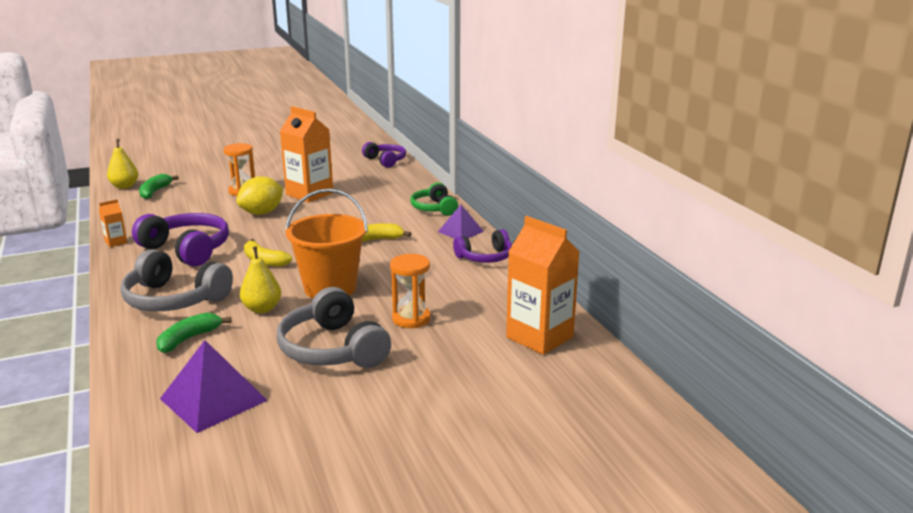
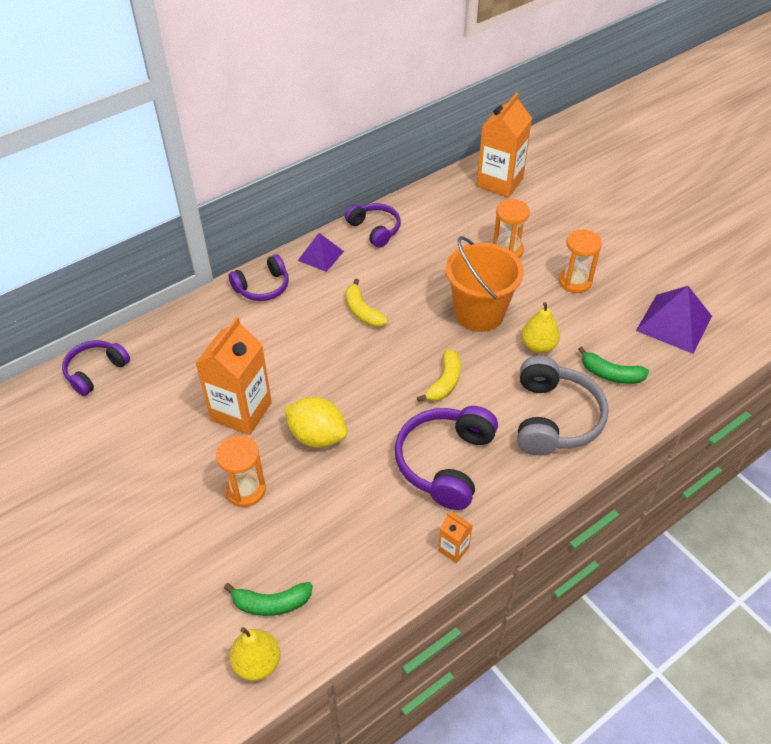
camera: 105 degrees left, 25 degrees up
grey headphones [276,287,391,368] -> orange hourglass [559,229,602,293]
green headphones [410,182,458,216] -> purple headphones [228,254,289,301]

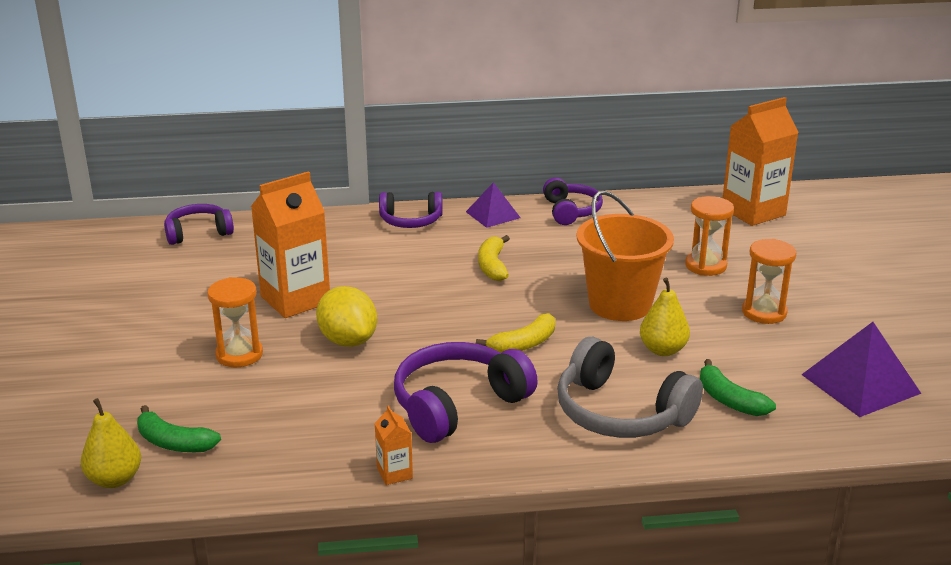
camera: 30 degrees right, 20 degrees down
grey headphones [517,356,609,455] -> grey headphones turned 90 degrees clockwise [557,337,703,438]

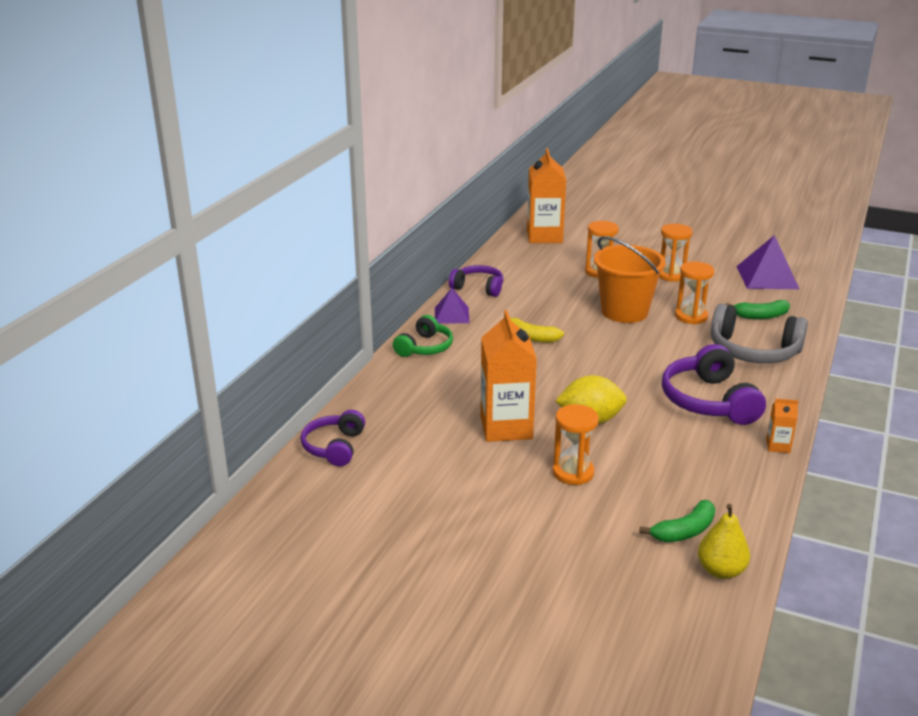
camera: 60 degrees left, 0 degrees up
purple headphones [379,192,443,228] -> green headphones [393,315,453,357]
yellow banana [476,313,555,353] -> none
grey headphones [557,337,703,438] -> grey headphones turned 45 degrees clockwise [711,304,808,363]
yellow pear [640,278,690,356] -> orange hourglass [675,261,714,324]

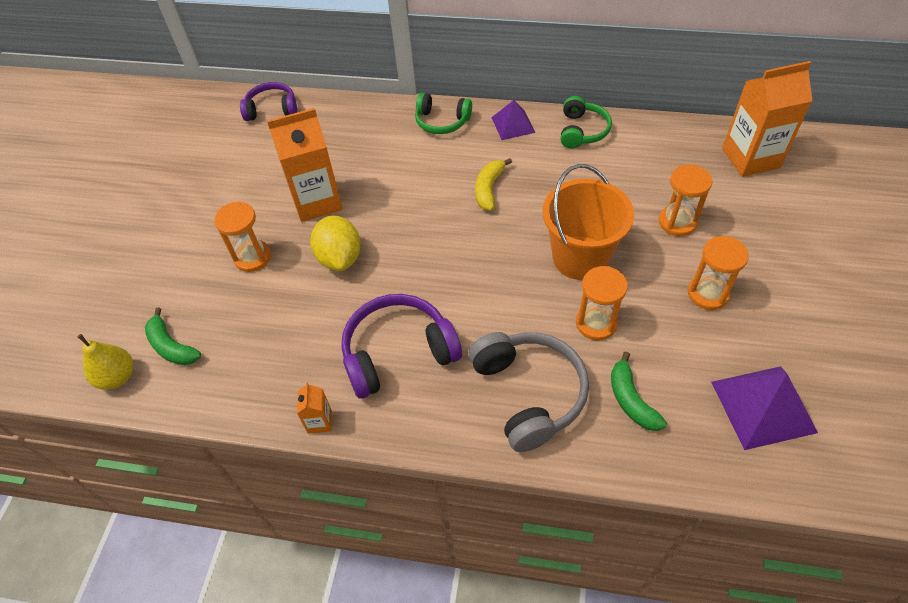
camera: 80 degrees right, 25 degrees up
purple headphones [449,265,503,297] -> green headphones [560,96,612,149]
grey headphones [711,304,808,363] -> grey headphones turned 150 degrees clockwise [468,332,589,452]

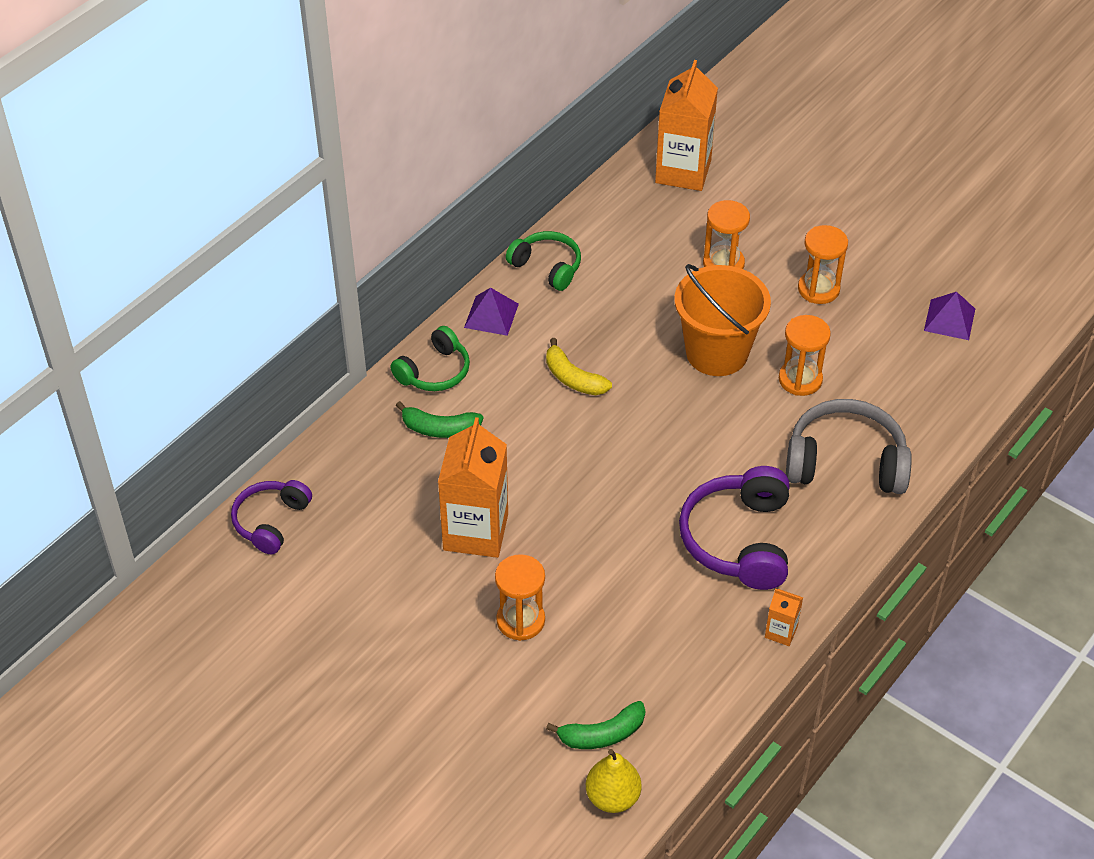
camera: 65 degrees left, 5 degrees down
yellow lemon [310,216,361,271] -> none
green banana [611,351,667,431] -> green banana moved to [396,401,483,438]
purple pyramid [711,366,818,450] -> purple pyramid [924,292,975,340], size x0.62

